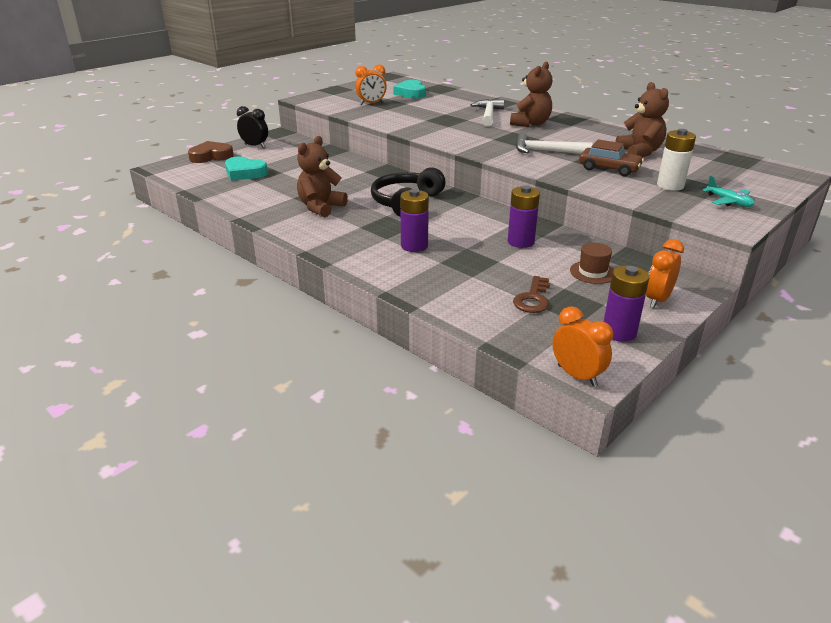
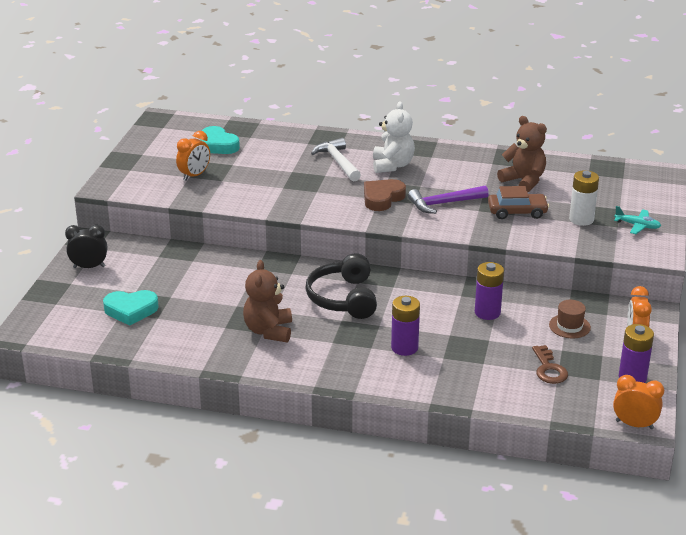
camera: 30 degrees left, 0 degrees up
brown heart [188,141,234,163] -> brown heart moved to [364,179,406,211]
brown teddy bear [510,62,553,127] -> white teddy bear [373,102,415,173]
white hammer [515,133,592,154] -> purple hammer [408,185,489,214]

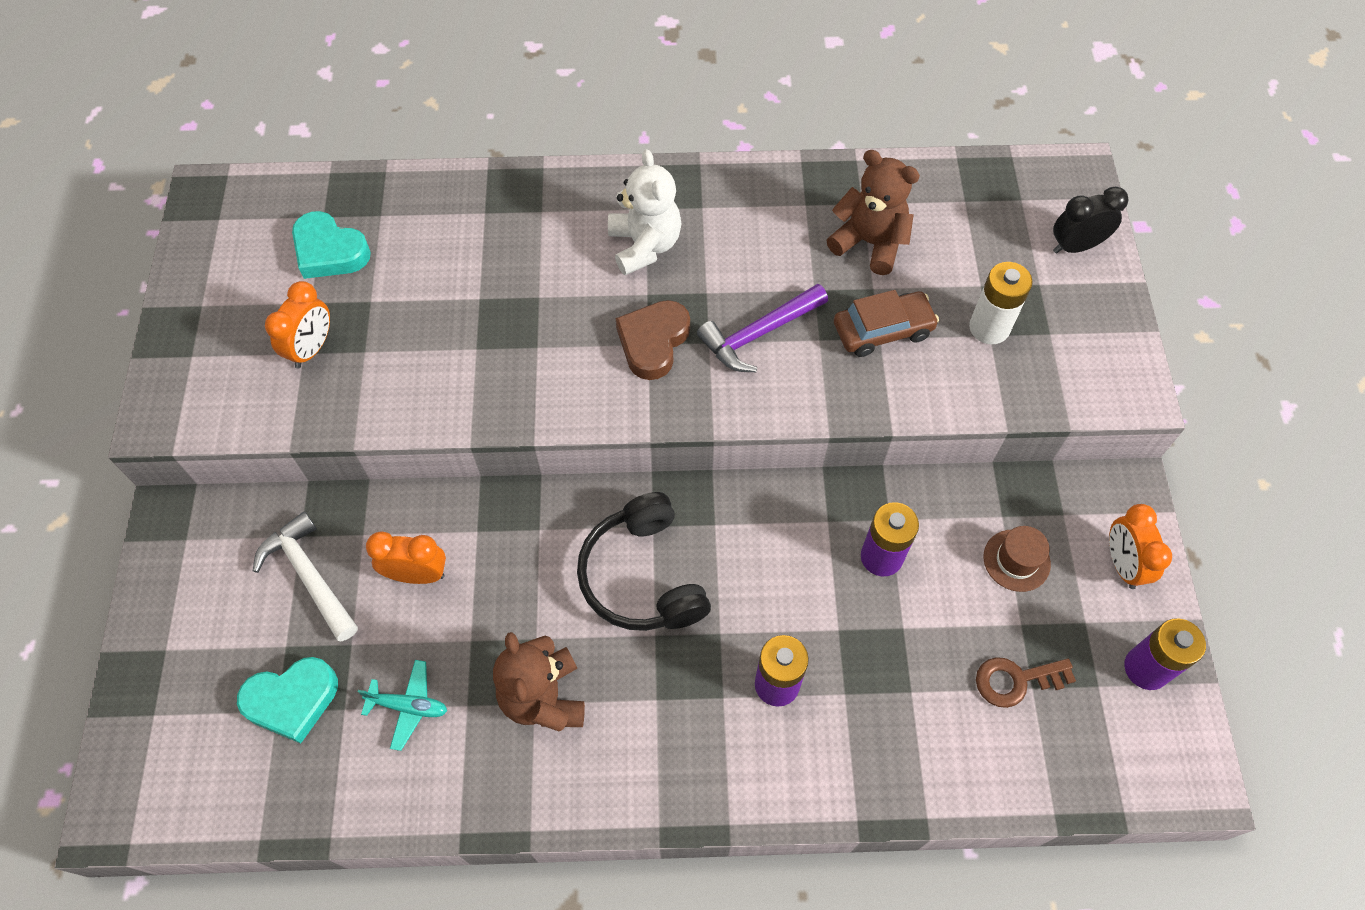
camera: 15 degrees left, 30 degrees up
black clock [65,225,107,268] -> black clock moved to [1053,187,1129,254]
white hammer [311,138,361,182] -> white hammer moved to [253,511,358,641]
brown key [532,345,568,384] -> brown key turned 105 degrees clockwise [976,657,1076,708]
orange clock [613,375,664,429] -> orange clock moved to [366,531,446,584]
turquoise plane [614,206,661,234] -> turquoise plane moved to [358,660,447,751]

